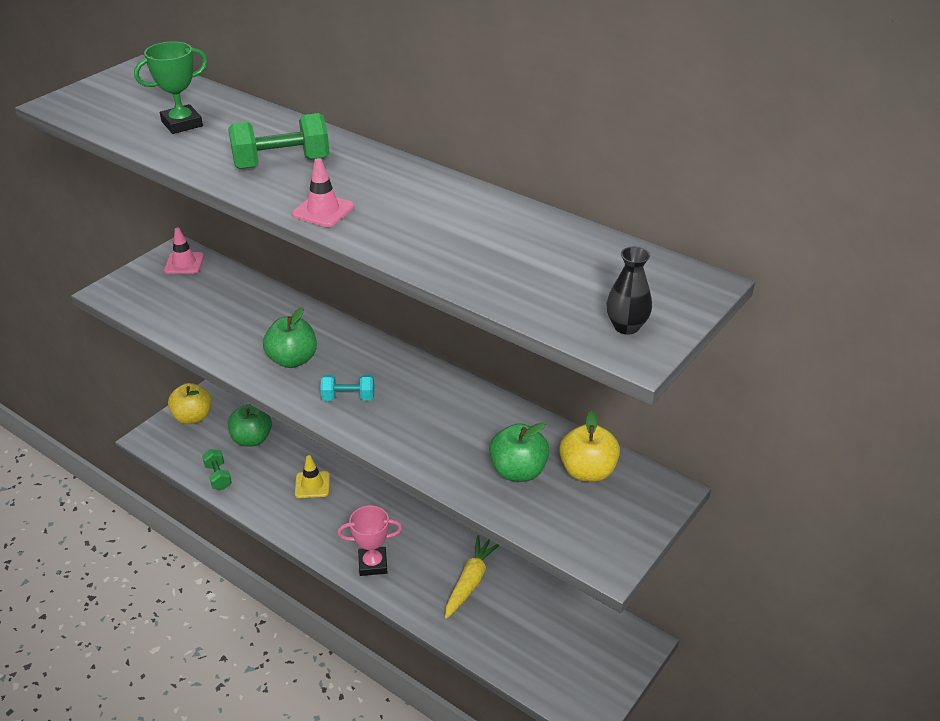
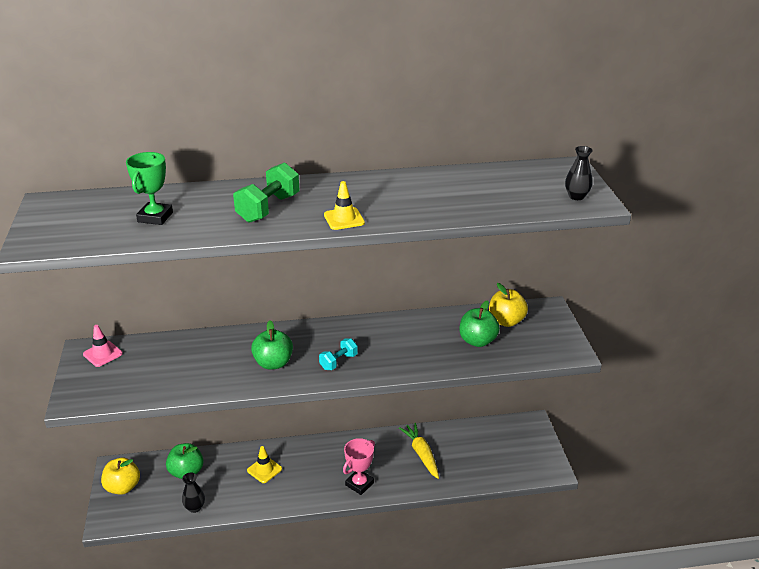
camera: 45 degrees left, 5 degrees down
green dumbbell [202,449,232,490] -> black vase [182,472,205,513]
pink traffic cone [292,158,354,227] -> yellow traffic cone [324,181,365,230]

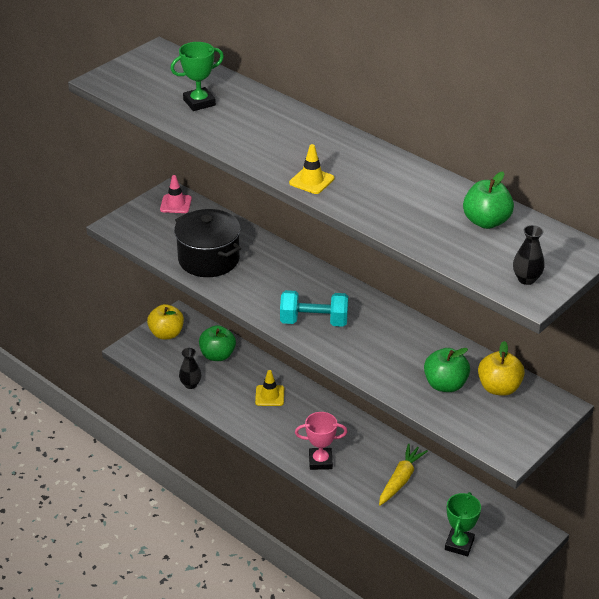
camera: 50 degrees right, 5 degrees up
green dumbbell [233,162,300,223] -> none
green apple [251,320,293,370] -> green apple moved to [463,171,514,229]
turquoise dumbbell [319,338,358,370] -> turquoise dumbbell [280,290,348,327], size x1.64
none -> black pot [174,209,241,277]
none -> green trophy [445,492,481,556]

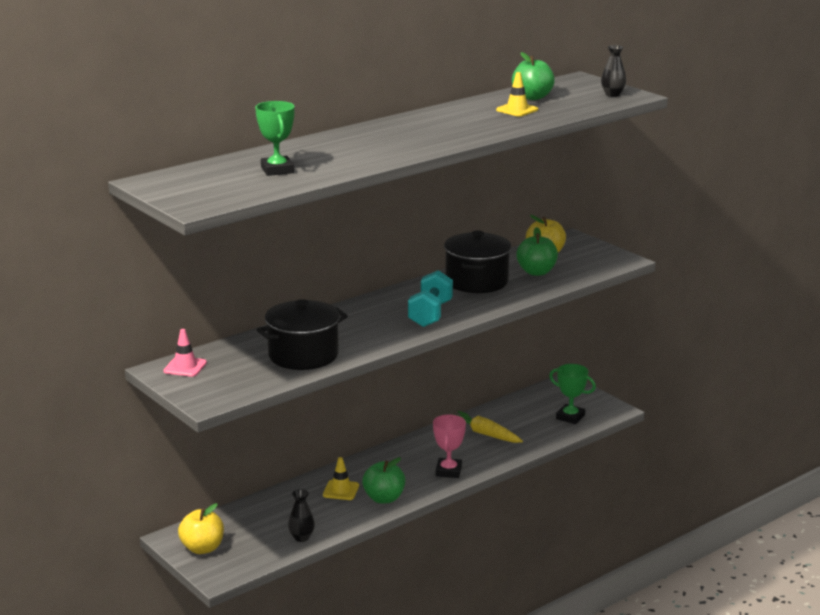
camera: 80 degrees left, 15 degrees down
green apple [199,325,236,361] -> green apple moved to [362,457,406,503]
yellow traffic cone [289,144,334,194] -> yellow traffic cone moved to [496,72,538,117]
none -> black pot [444,230,511,293]

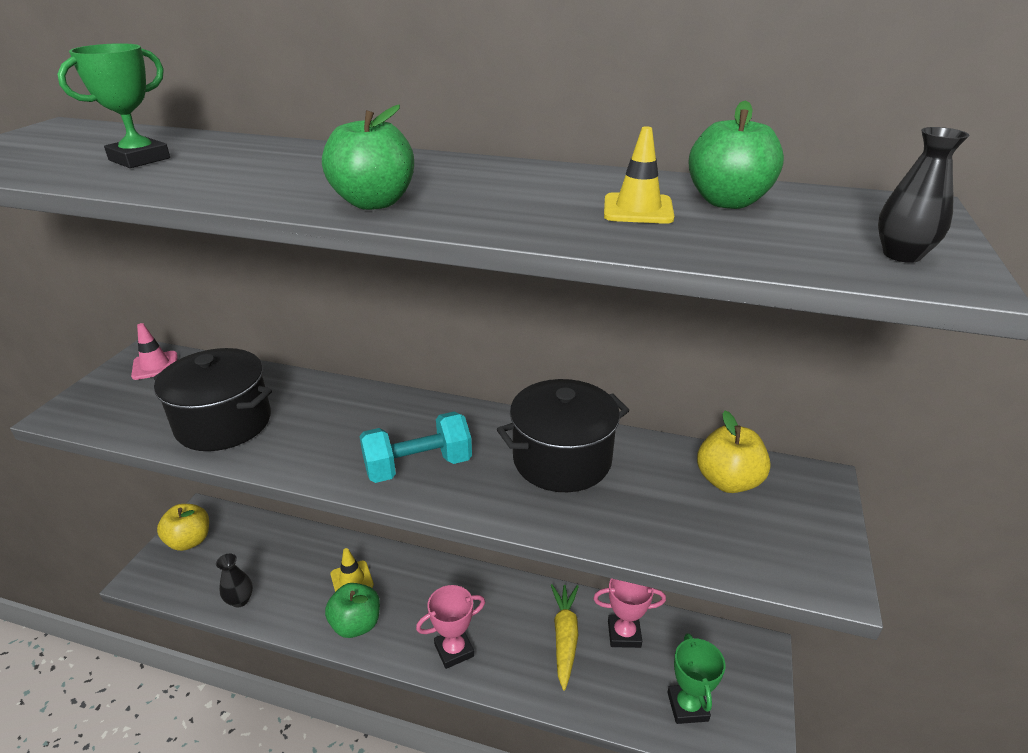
camera: 55 degrees right, 10 degrees up
green apple [516,227,558,276] -> green apple moved to [322,104,414,210]
none -> pink trophy [593,578,666,648]

